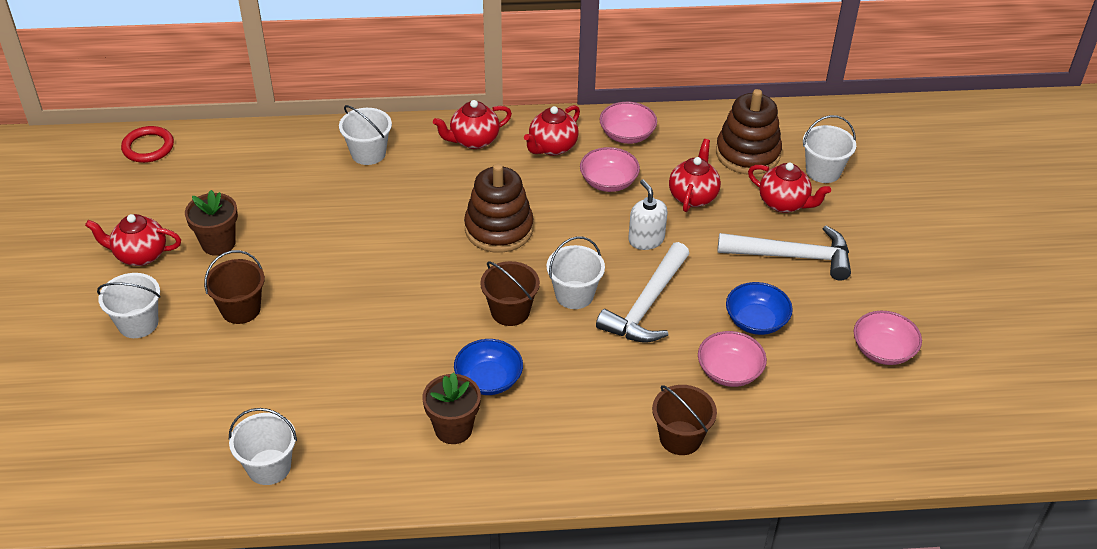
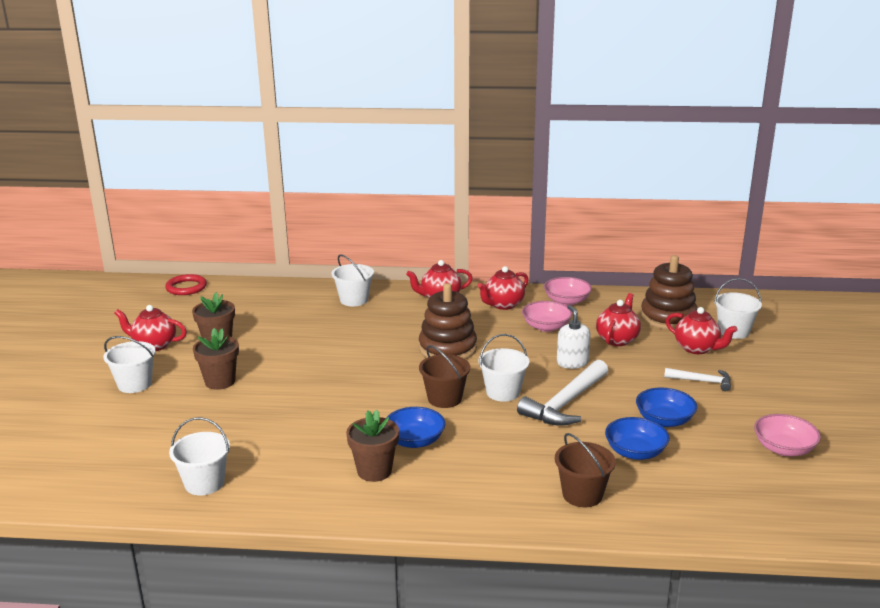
camera: 10 degrees right, 20 degrees down
brown bucket [204,250,265,324] -> brown flower pot [193,328,239,390]
pink bowl [698,331,767,387] -> blue bowl [605,417,670,460]
white hammer [717,226,851,280] -> white hammer [664,368,731,391], size x0.56

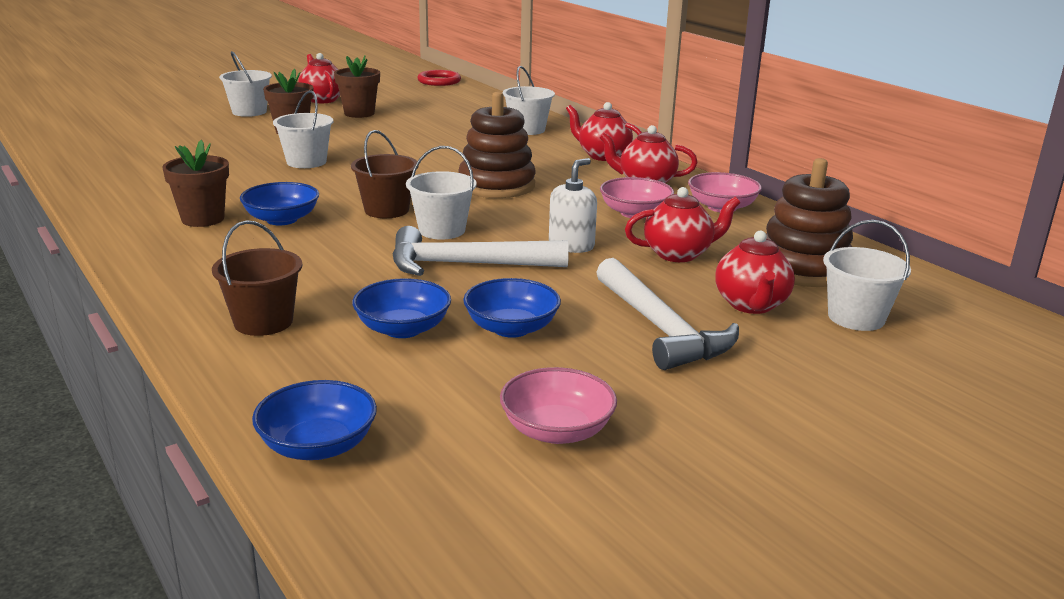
camera: 50 degrees right, 0 degrees up
white bucket [169,417,230,496] -> white bucket moved to [273,90,333,168]
white hammer [664,368,731,391] -> white hammer [596,258,739,370], size x1.80
none -> blue bowl [252,380,377,460]

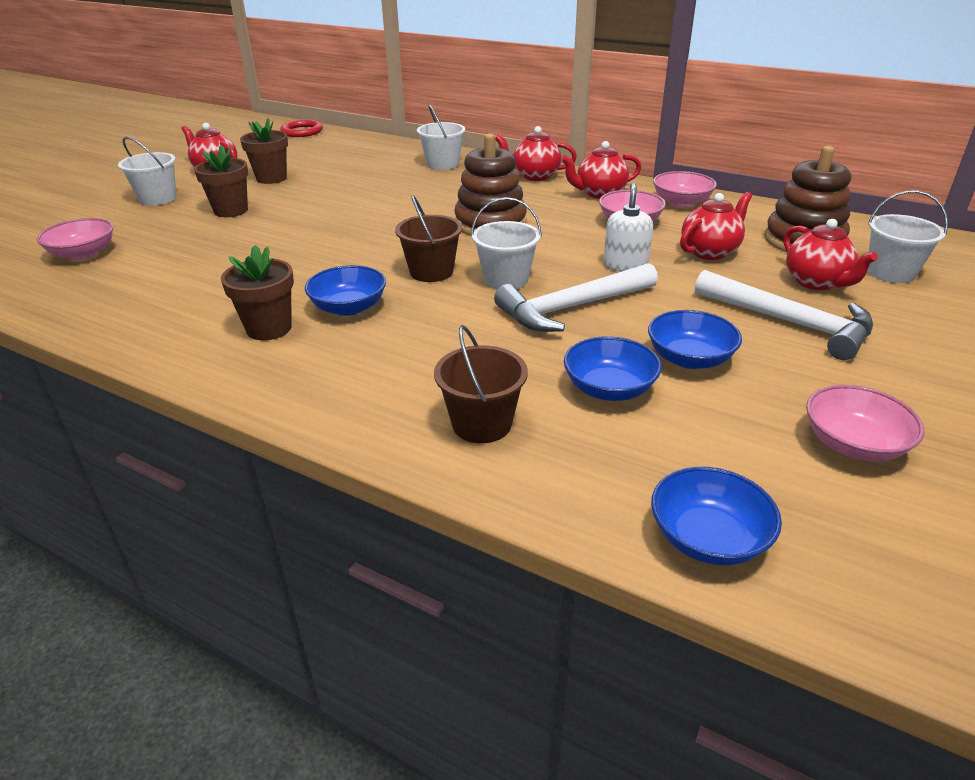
camera: 25 degrees left, 10 degrees up
white bucket [273,90,333,168] -> none
none -> pink bowl [37,218,113,260]

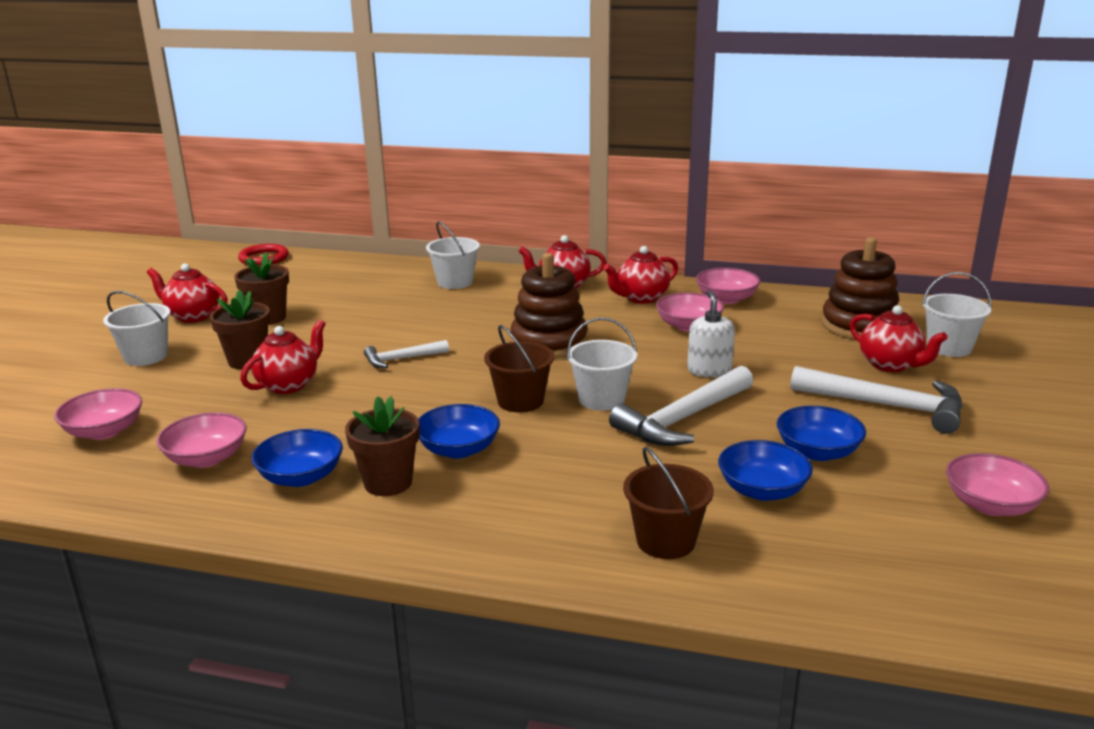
camera: 15 degrees left, 10 degrees down
blue bowl [651,467,782,565] -> blue bowl moved to [251,429,343,487]
red teapot [680,192,752,260] -> red teapot moved to [240,319,326,394]
none -> pink bowl [156,412,247,468]
none -> white hammer [364,340,449,368]

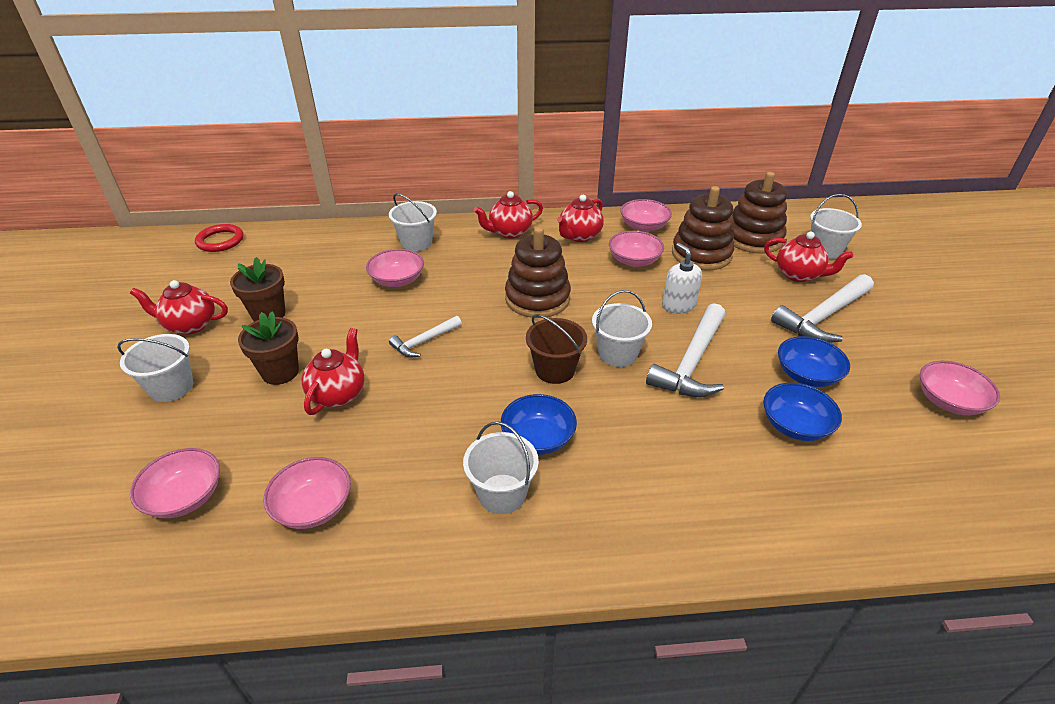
camera: 20 degrees left, 15 degrees up
blue bowl [251,429,343,487] -> none
brown flower pot [345,396,419,496] -> white bucket [463,421,539,514]
brown bucket [623,447,714,559] -> none
white hammer [790,366,963,434] -> white hammer turned 135 degrees clockwise [771,274,874,343]
none -> pink bowl [366,249,424,287]
none -> brown stacking toy [672,186,735,270]

